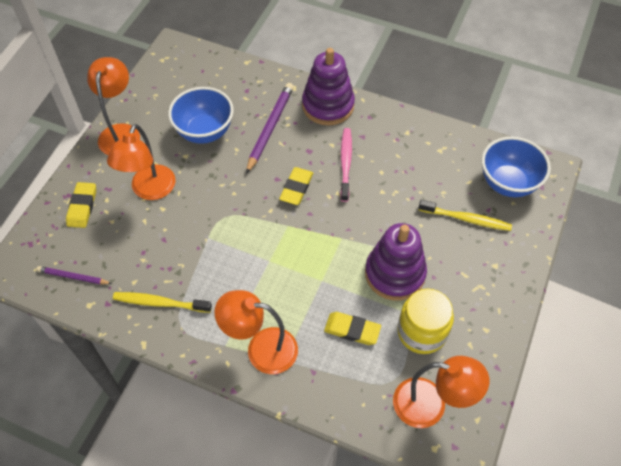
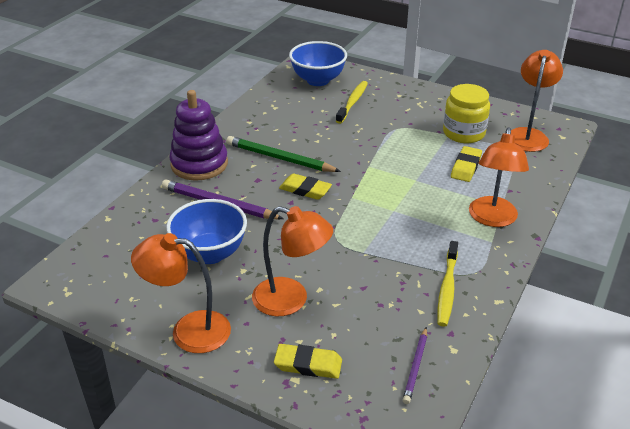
camera: 85 degrees left, 20 degrees down
pink toothbrush [340,128,352,202] -> green pencil [226,136,341,172]
purple stacking toy [365,223,427,301] -> none

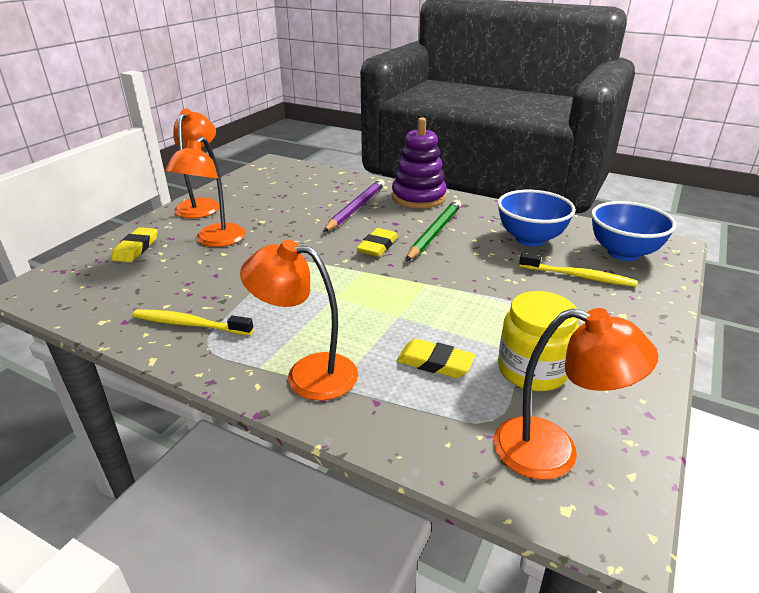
camera: 90 degrees right, 5 degrees down
blue bowl [166,199,247,264] -> blue bowl moved to [498,190,576,246]
purple pencil [403,327,427,404] -> none

